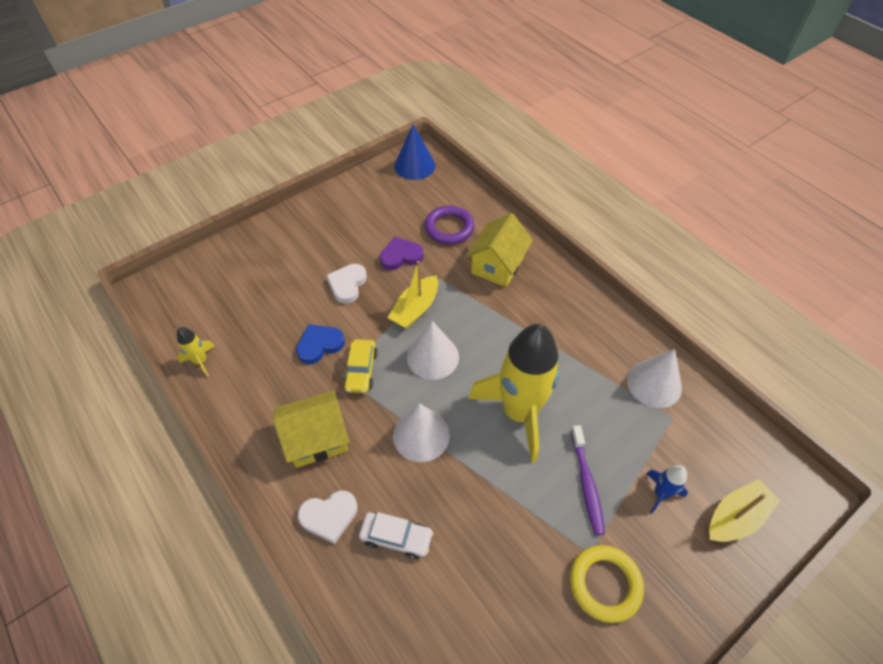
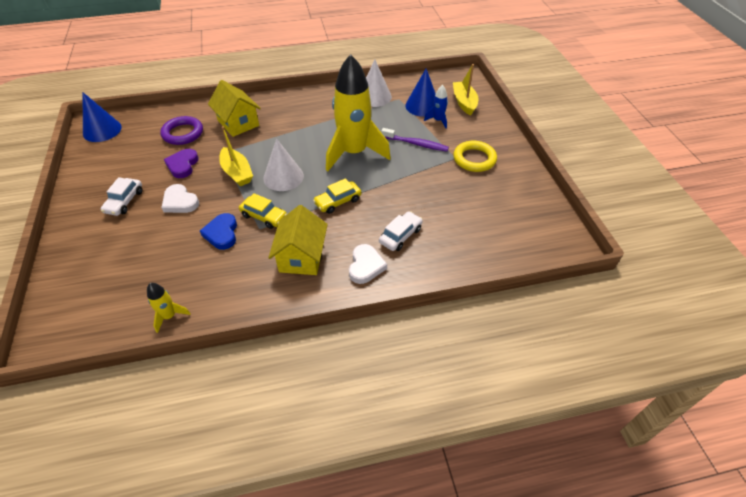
camera: 65 degrees left, 5 degrees down
white cone [393,403,450,462] -> yellow car [313,178,362,214]
none -> white car [101,177,142,216]
none -> blue cone [405,69,436,117]

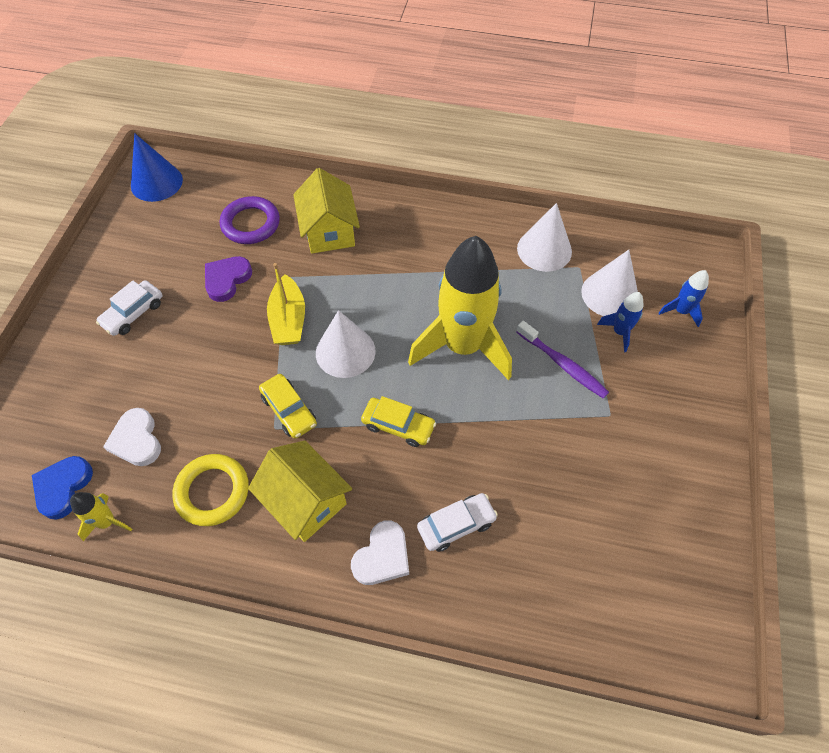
camera: 25 degrees right, 10 degrees up
white heart [161,184,199,213] -> white heart moved to [103,408,161,466]
blue heart [200,213,237,250] -> blue heart moved to [32,456,93,520]
yellow house [268,205,328,275] -> yellow house turned 75 degrees counterclockwise [248,441,352,542]
yellow car [313,178,362,214] -> yellow car turned 150 degrees counterclockwise [361,396,436,447]
blue cone [405,69,436,117] -> white cone [581,250,638,316]
yellow boat [453,64,478,116] -> blue rocket [659,270,709,327]
yellow ring [453,141,497,172] -> yellow ring moved to [172,454,249,526]

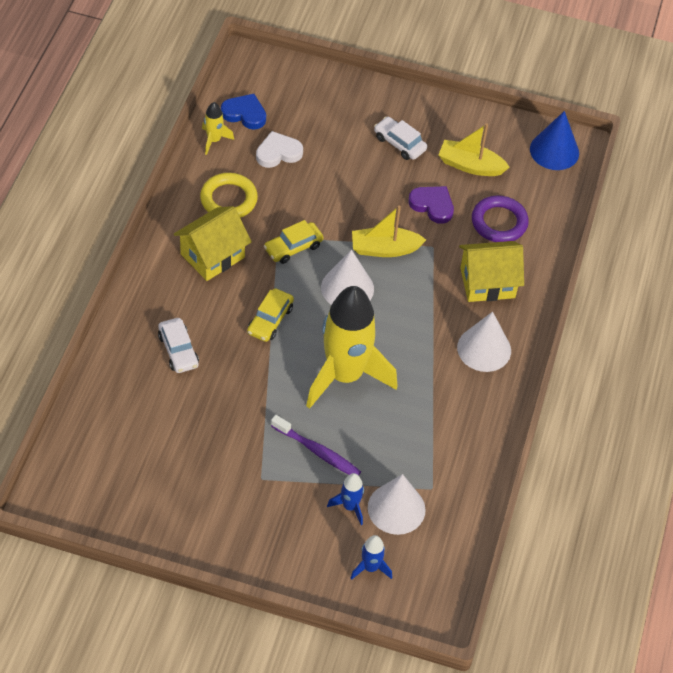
camera: 90 degrees right, 5 degrees down
white heart [351,520,409,585] -> none
purple toothbrush [516,321,609,399] -> purple toothbrush turned 105 degrees counterclockwise [271,415,361,475]
white cone [517,203,572,272] -> white cone moved to [457,312,511,372]
none -> yellow boat [438,123,510,176]

